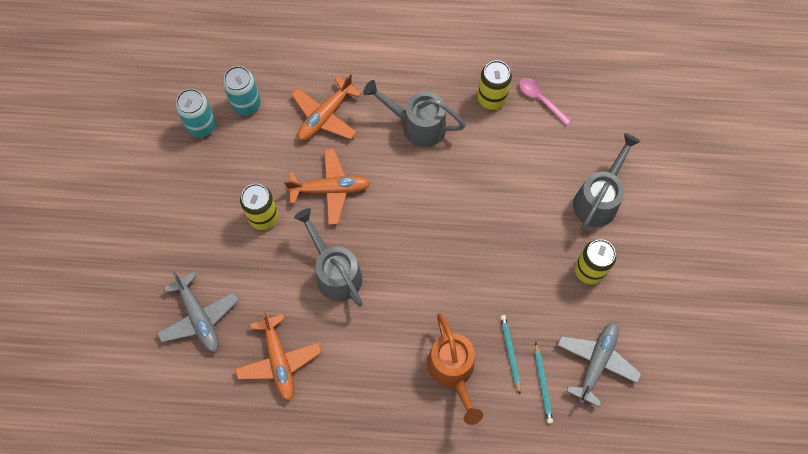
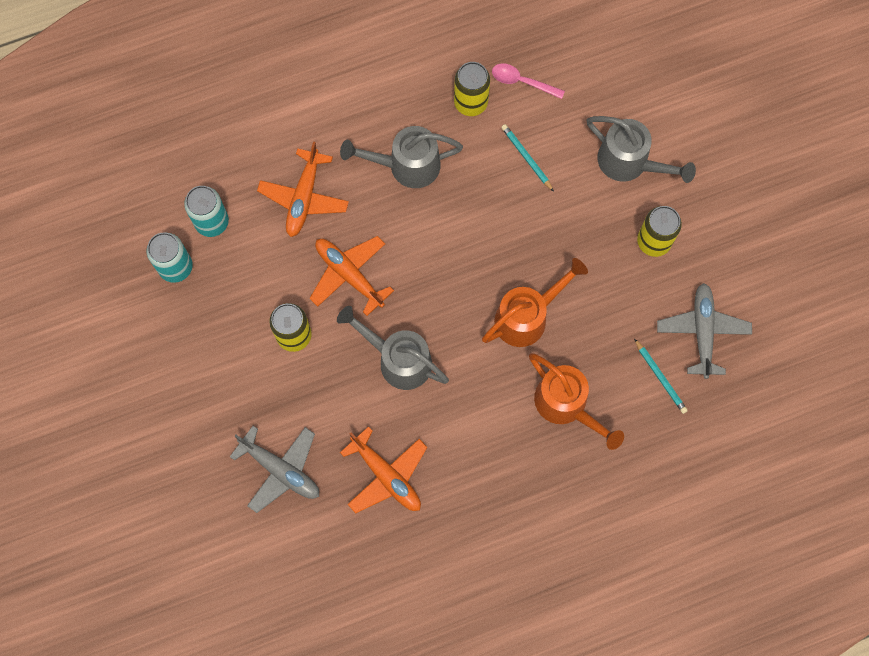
camera: 25 degrees left, 5 degrees up
orange plane [284,149,371,225] -> orange plane turned 105 degrees counterclockwise [309,236,394,316]
turquoise pencil [500,315,521,394] -> turquoise pencil moved to [501,124,554,192]
grey watering can [573,133,641,231] -> grey watering can turned 120 degrees clockwise [587,116,696,183]
none -> orange watering can [482,258,588,347]

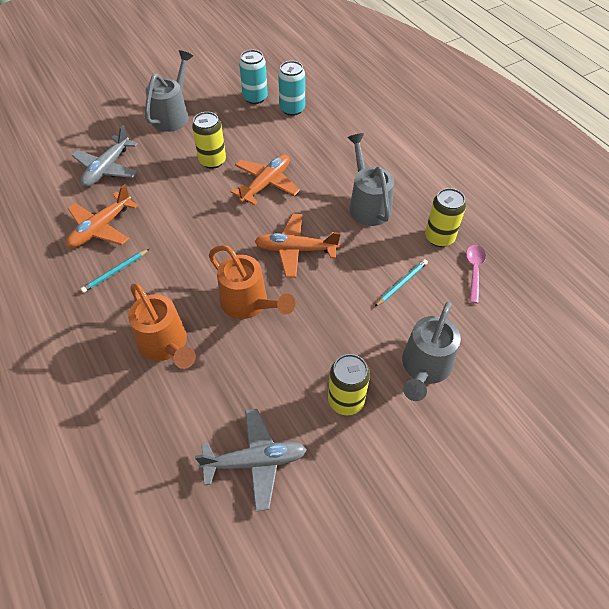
camera: 80 degrees right, 20 degrees down
orange plane [257,142,349,237] -> orange plane moved to [255,214,341,278]
grey watering can [337,306,449,390] -> grey watering can moved to [145,50,193,132]
orange watering can [529,353,624,450] -> orange watering can turned 75 degrees counterclockwise [128,283,196,369]
turquoise pencil [634,338,688,414] -> turquoise pencil moved to [80,249,149,293]

